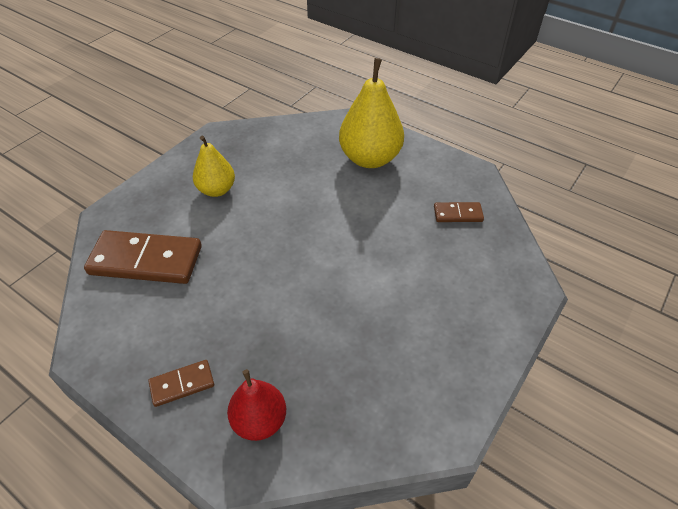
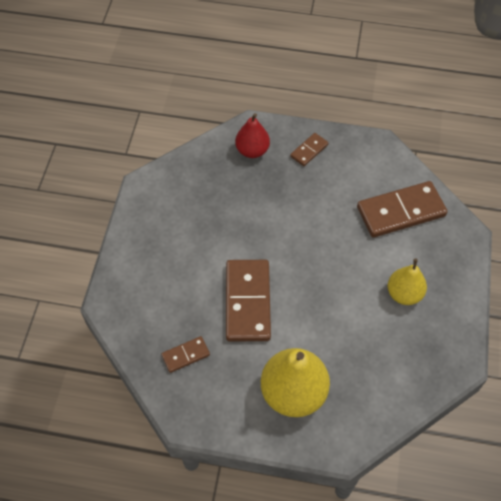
camera: 155 degrees right, 10 degrees up
none -> brown domino [226,260,271,342]

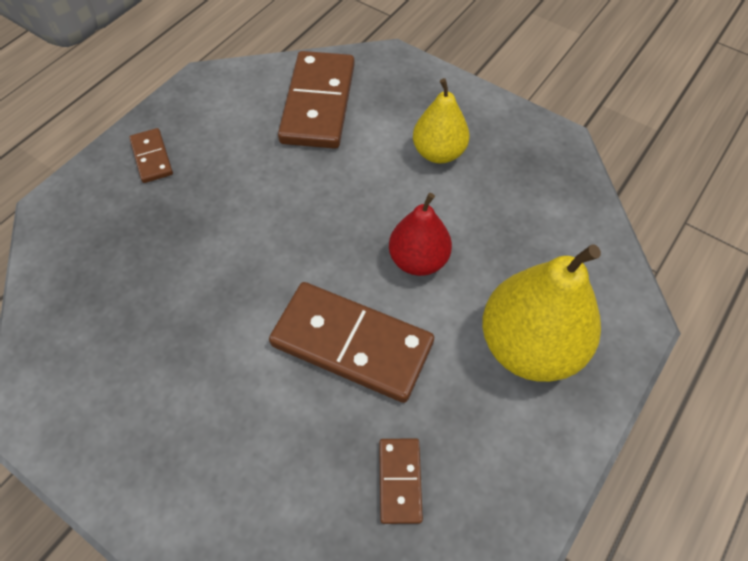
camera: 65 degrees left, 0 degrees up
red pear [235,113,270,158] -> red pear moved to [389,193,452,276]

